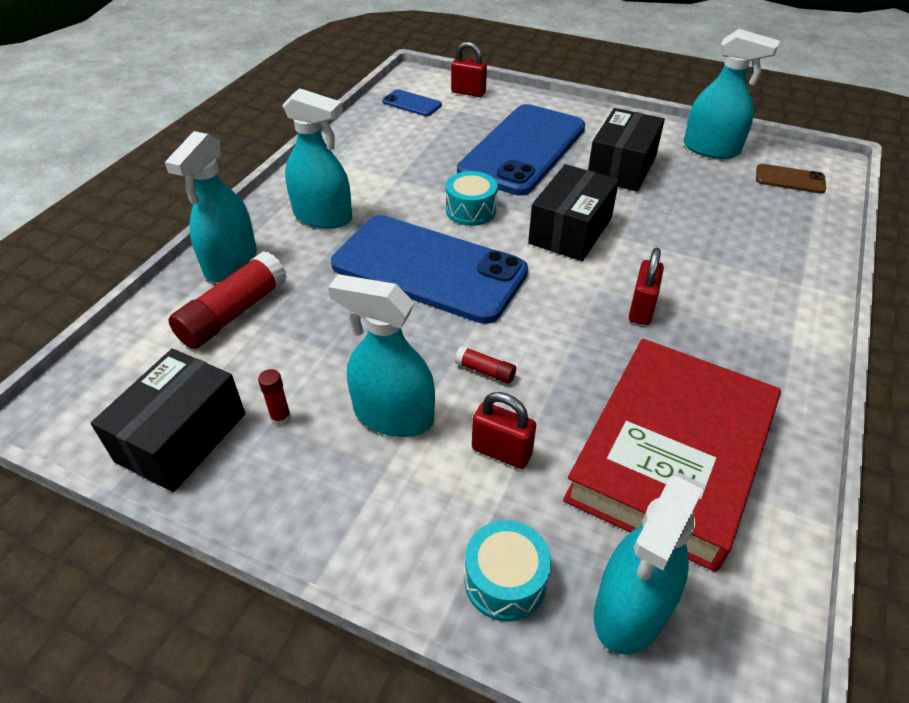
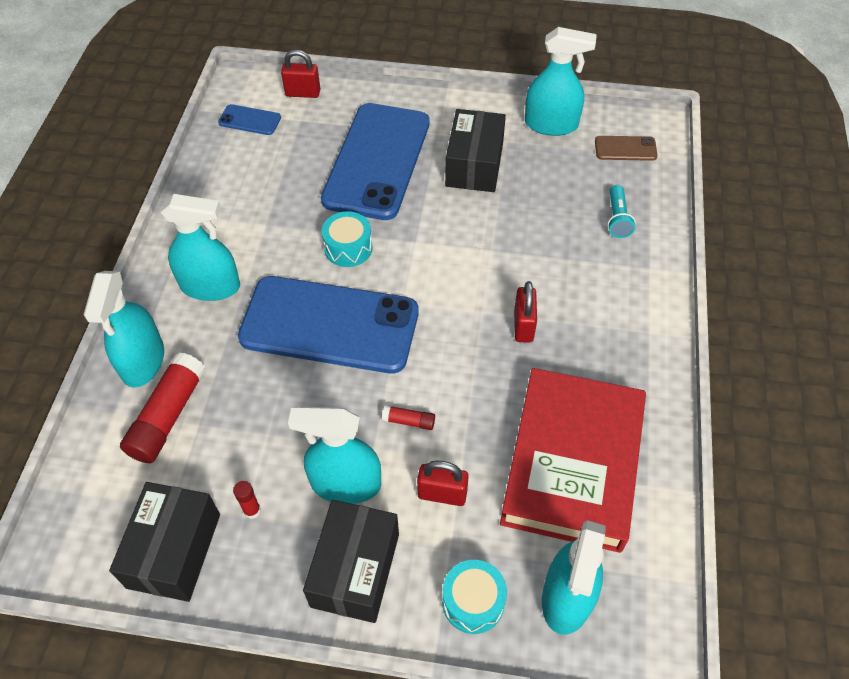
camera: 15 degrees left, 10 degrees up
black box [528,164,619,261] -> black box moved to [303,500,399,623]
none -> turquoise flashlight [607,185,636,238]

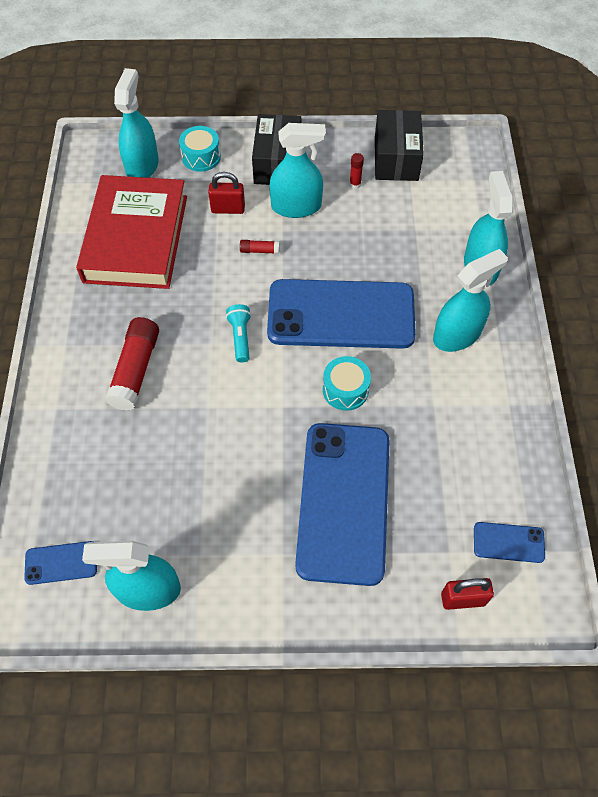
camera: 170 degrees right, 5 degrees up
red glue stick [120,352,206,463] -> red glue stick moved to [105,317,159,411]
turquoise spray bottle [160,194,240,301] -> turquoise spray bottle turned 150 degrees clockwise [433,249,508,352]
black box [445,109,506,192] -> none
red padlock [514,281,537,343] -> none
brown phone [595,136,658,161] -> blue phone [24,541,97,585]
turquoise flashlight [607,185,636,238] -> turquoise flashlight moved to [226,304,251,362]

